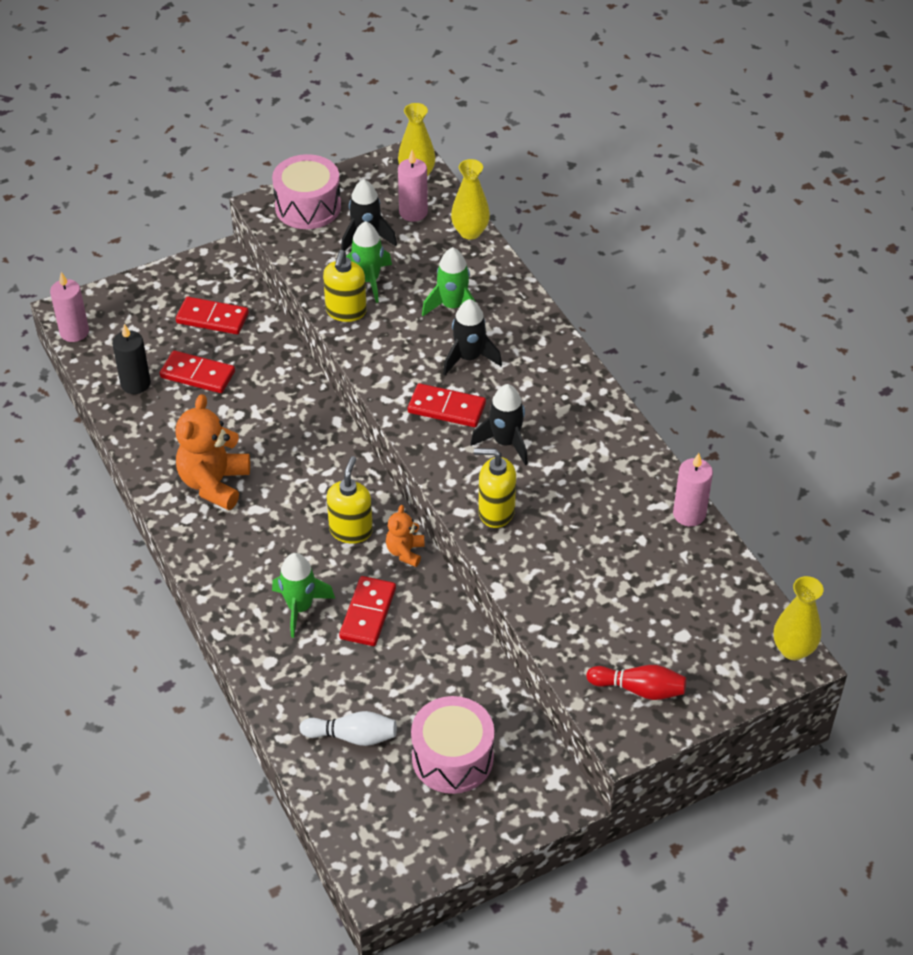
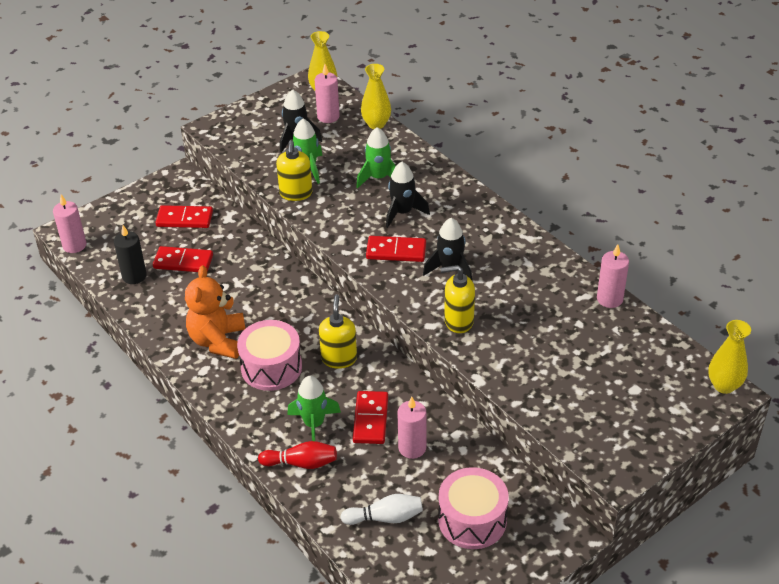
camera: 10 degrees left, 5 degrees down
pink drum [272,154,341,229] -> pink drum moved to [237,320,302,391]
orange teddy bear [386,505,425,567] -> none
red bowling pin [586,665,686,700] -> red bowling pin moved to [258,441,337,469]
none -> pink candle [397,396,426,459]

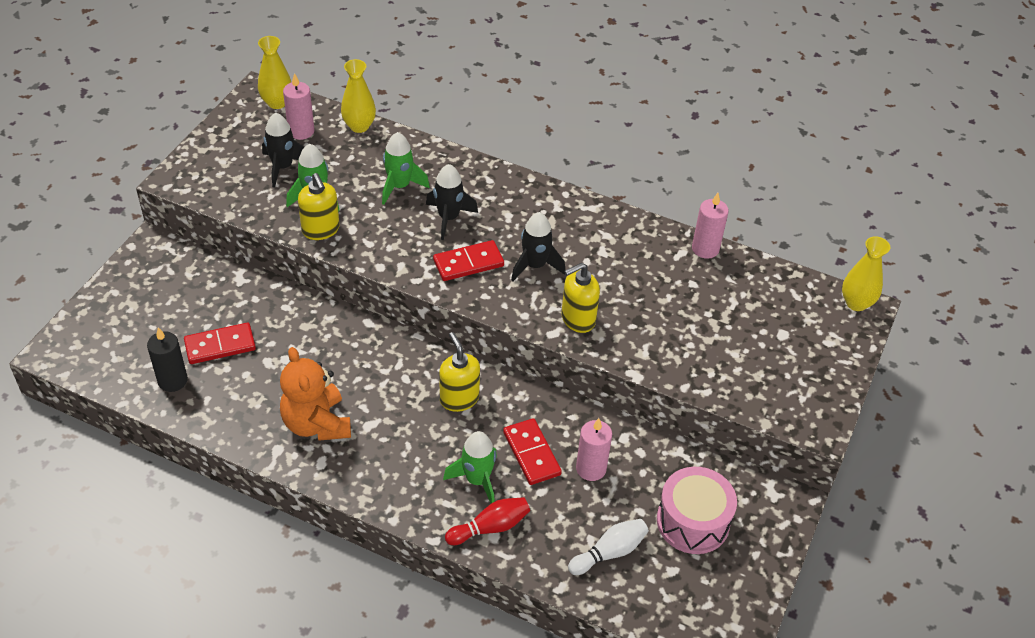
camera: 30 degrees left, 5 degrees up
pink candle [53,194,86,253] -> none
red domino [155,205,213,228] -> none
pink drum [237,320,302,391] -> none

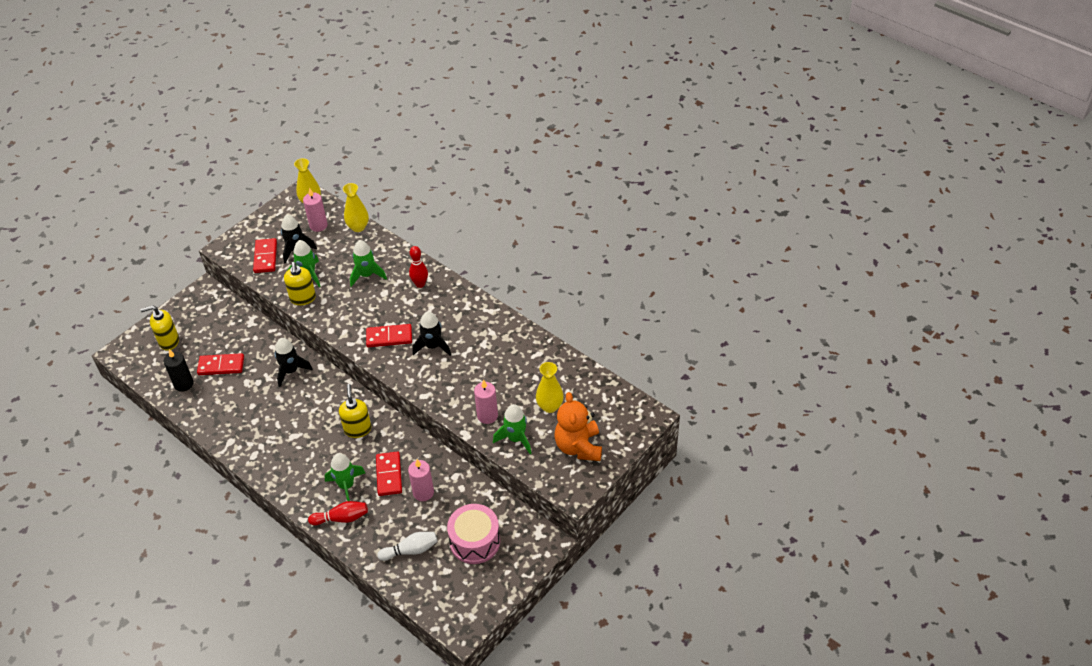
camera: 20 degrees right, 0 degrees up
orange teddy bear [280,347,351,441] -> orange teddy bear moved to [555,392,602,461]
black rocket [426,164,478,240] -> black rocket moved to [275,338,313,387]
yellow soap dispenser [562,263,600,333] -> yellow soap dispenser moved to [140,305,179,351]
pink candle [692,193,729,259] -> pink candle moved to [474,379,498,424]
yellow vase [842,236,891,311] -> yellow vase moved to [536,362,564,413]
none -> red domino [253,238,277,273]
none -> red bowling pin [409,246,428,288]
none -> green rocket [493,404,531,454]

